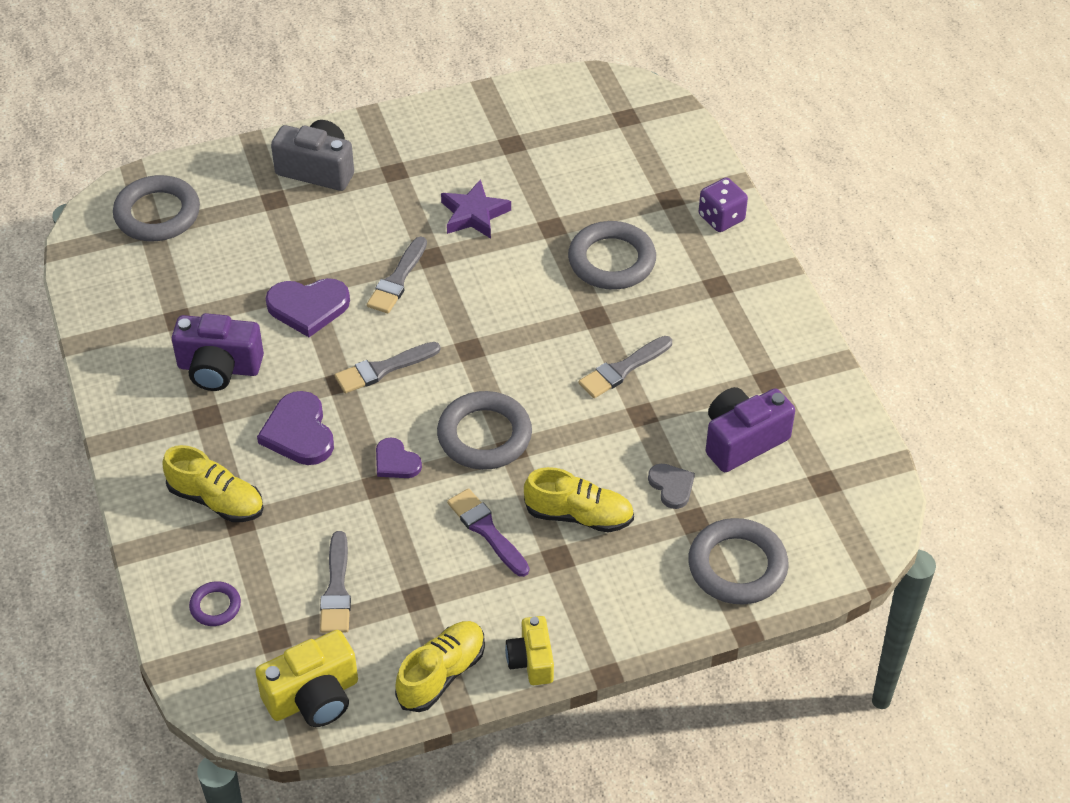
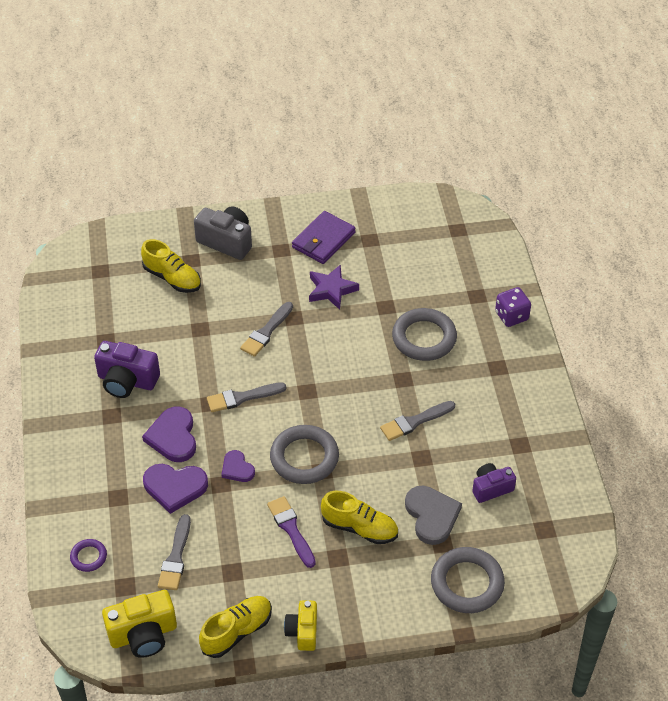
camera: 10 degrees right, 0 degrees up
grey ring [113,175,200,241] -> none
yellow shoe [162,445,264,522] -> yellow shoe moved to [141,239,201,293]
purple heart [265,278,350,337] -> purple heart moved to [143,464,208,514]
grey heart [648,464,695,509] -> grey heart [405,486,462,545], size x1.66
purple camera [706,387,795,472] -> purple camera [472,463,516,503], size x0.64
none -> purple wallet [292,211,356,264]

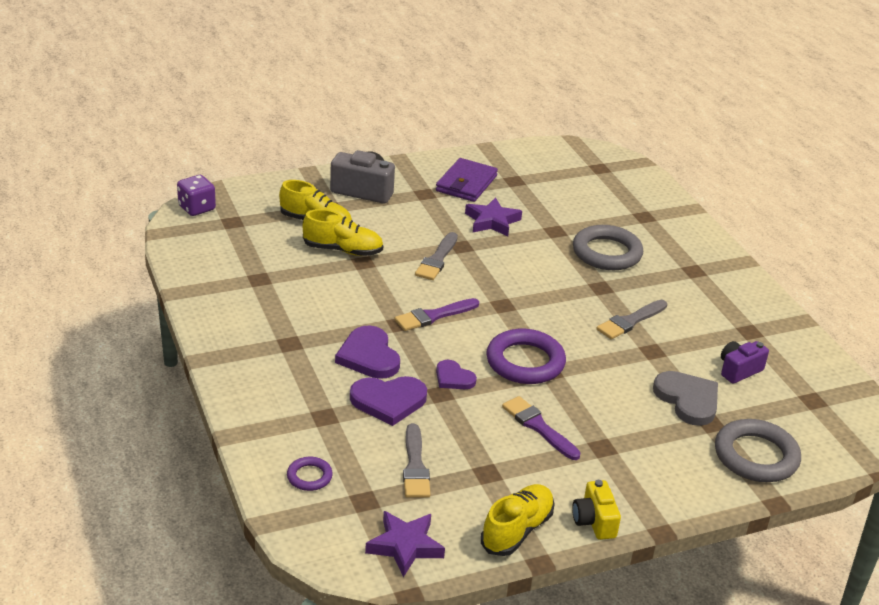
camera: 15 degrees left, 15 degrees down
purple camera [94,341,160,398] -> none
yellow camera [102,590,177,658] -> purple star [365,511,445,577]
grey brush [207,382,286,412] -> purple brush [395,298,479,331]
grey ring [270,425,339,484] -> purple ring [486,329,566,384]
yellow shoe [321,491,398,544] -> yellow shoe moved to [303,209,383,256]
purple dice [495,287,531,327] -> purple dice moved to [177,175,216,216]

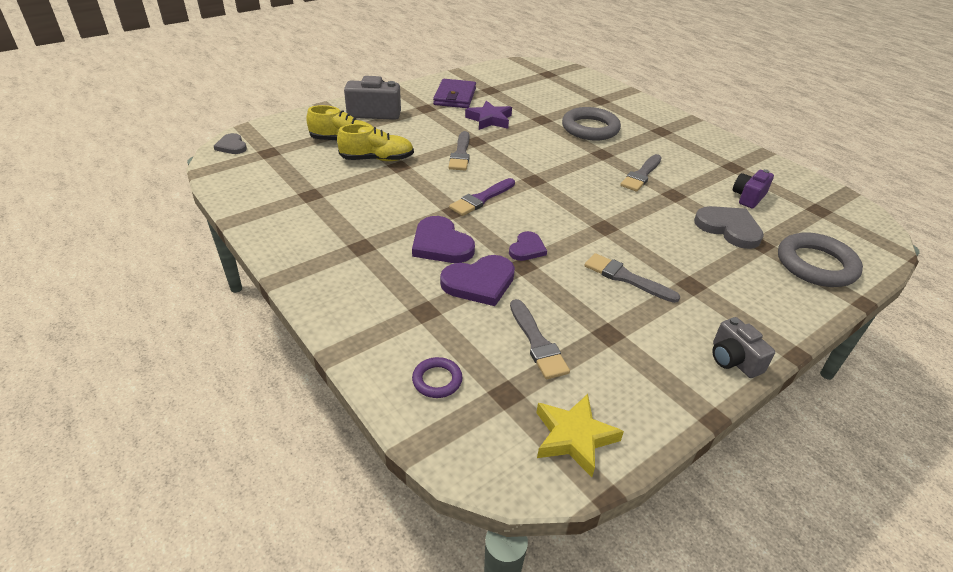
camera: 15 degrees left, 5 degrees up
purple dice [177,175,216,216] -> grey heart [214,133,247,154]
purple star [365,511,445,577] -> yellow star [536,394,624,477]
purple heart [436,360,477,389] -> purple heart turned 90 degrees counterclockwise [509,231,547,261]
yellow shoe [481,484,555,556] -> none
purple ring [486,329,566,384] -> none
purple brush [502,396,581,460] -> grey brush [585,253,680,303]
yellow camera [572,480,621,540] -> grey camera [712,317,775,378]

